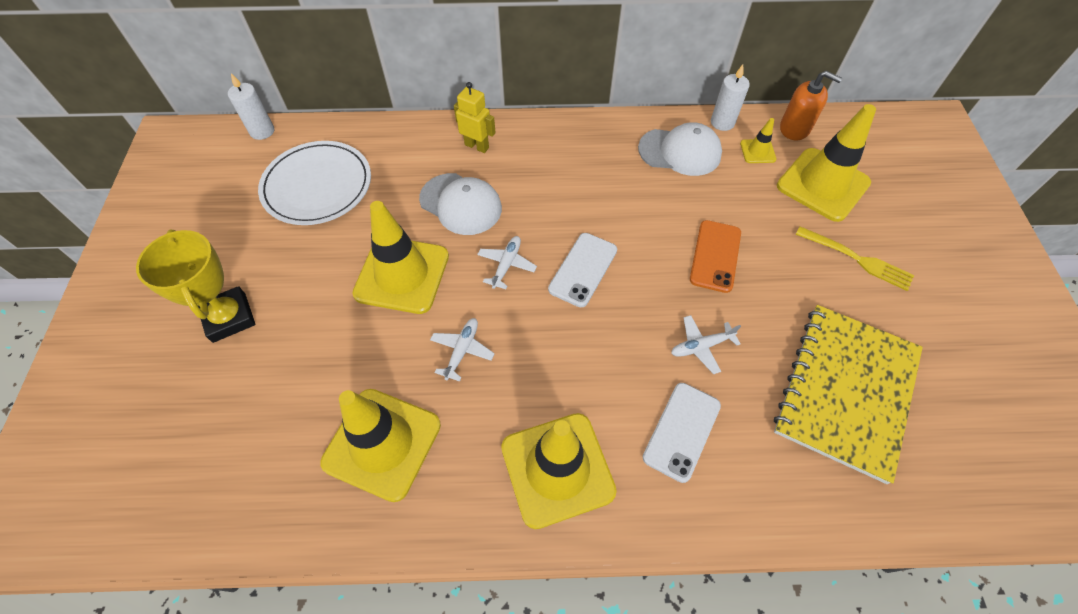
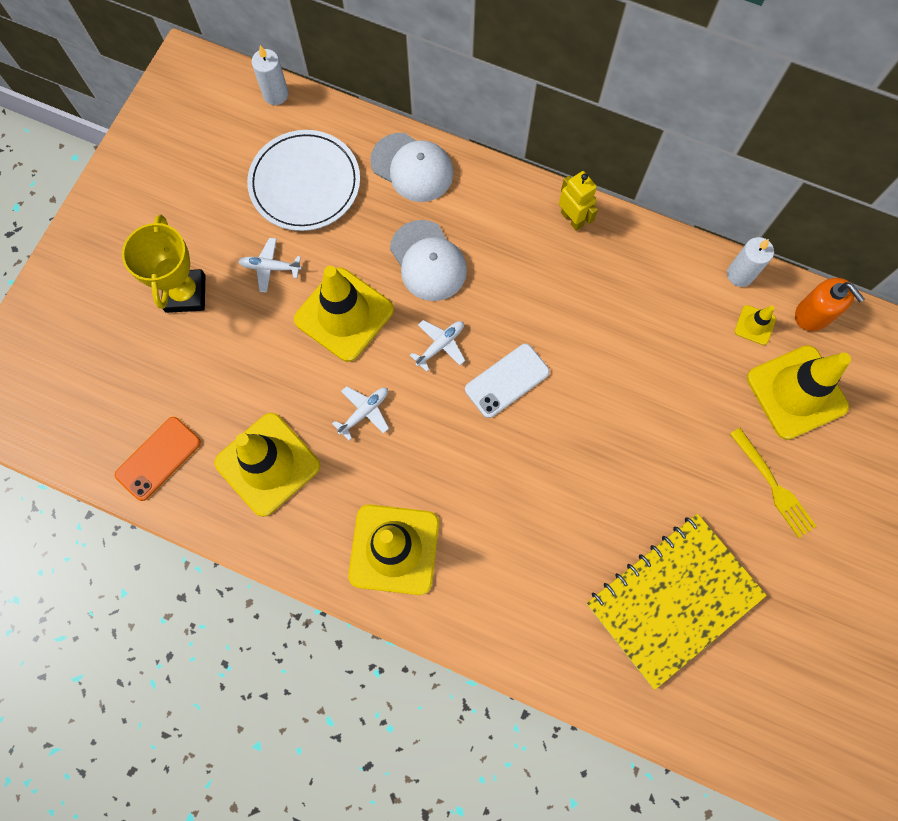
camera: 25 degrees right, 15 degrees up
yellow robot [454,82,496,153] -> yellow robot moved to [559,171,598,231]
white cap [638,122,722,176] -> white cap moved to [370,133,453,202]
white phone [643,383,721,483] -> none
white plane [671,315,741,374] -> white plane moved to [238,238,302,293]
orange phone [690,220,741,293] -> orange phone moved to [115,417,201,501]

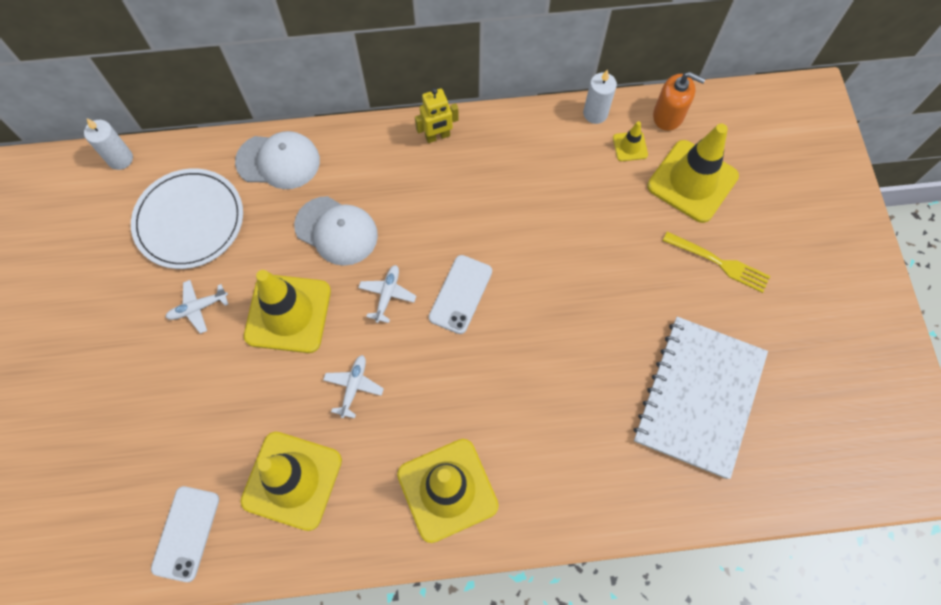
camera: 30 degrees left, 5 degrees down
orange phone [115,417,201,501] -> white phone [151,486,219,582]
yellow trophy [122,214,205,313] -> none
yellow robot [559,171,598,231] -> yellow robot turned 135 degrees clockwise [415,88,459,143]
yellow notebook [587,514,767,690] -> white notebook [633,317,768,479]

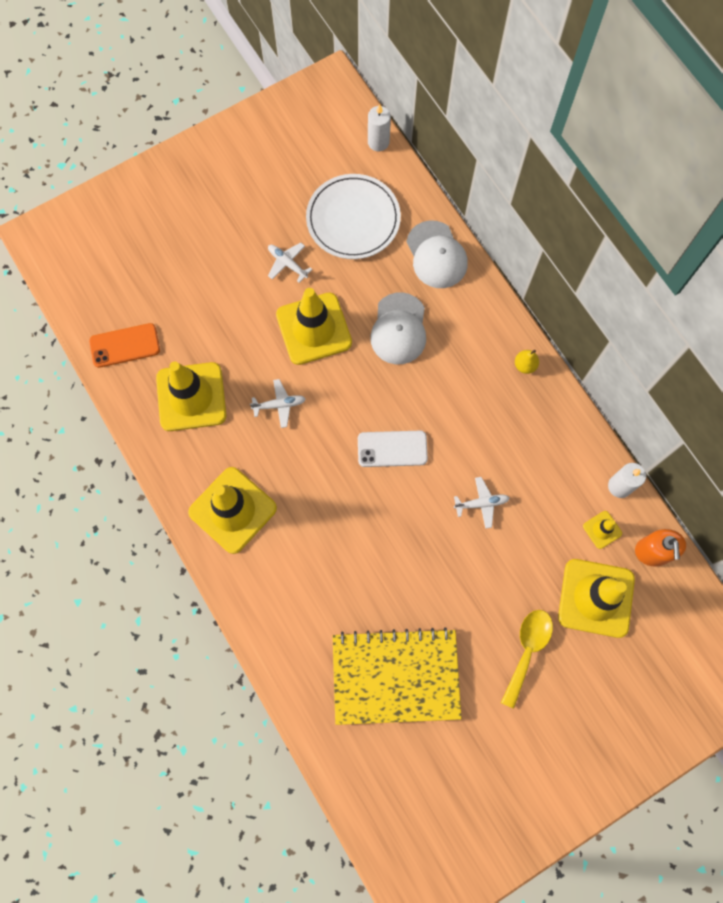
camera: 65 degrees right, 5 degrees up
white phone [151,486,219,582] -> orange phone [89,323,160,368]
white plane [358,265,416,323] -> white plane moved to [454,477,510,529]
yellow robot [415,88,459,143] -> yellow pear [515,350,539,374]
white notebook [633,317,768,479] -> yellow notebook [333,627,461,725]
yellow fork [663,231,770,293] -> yellow spoon [501,610,553,709]

